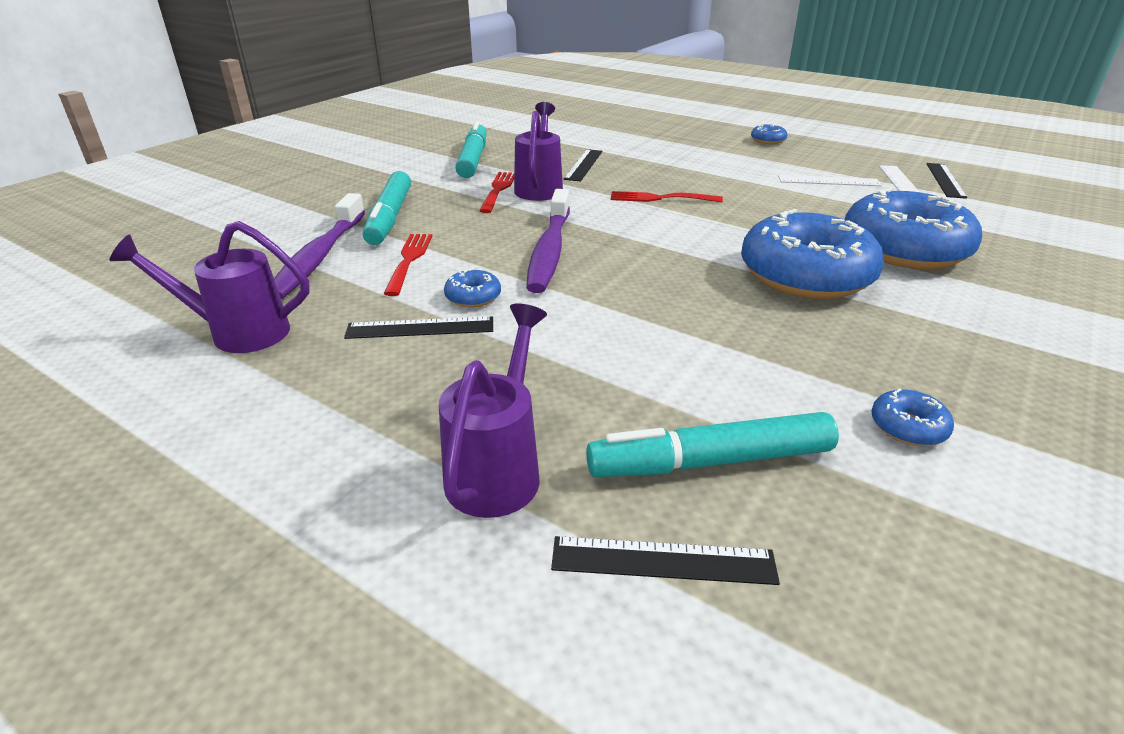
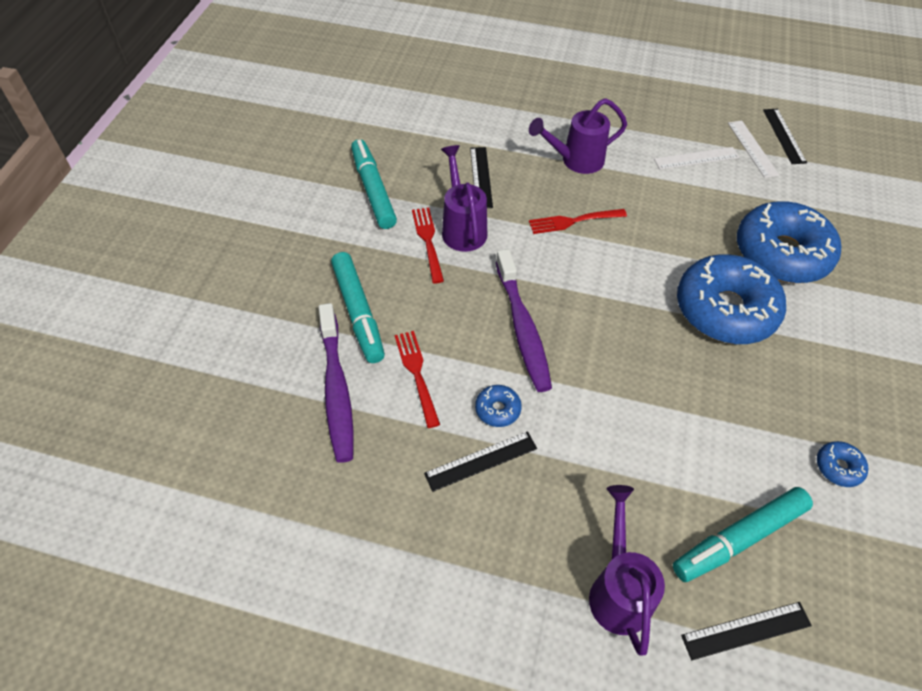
camera: 20 degrees left, 20 degrees up
purple watering can [109,221,309,353] -> purple watering can moved to [529,98,627,174]
blue donut [751,124,787,144] -> none

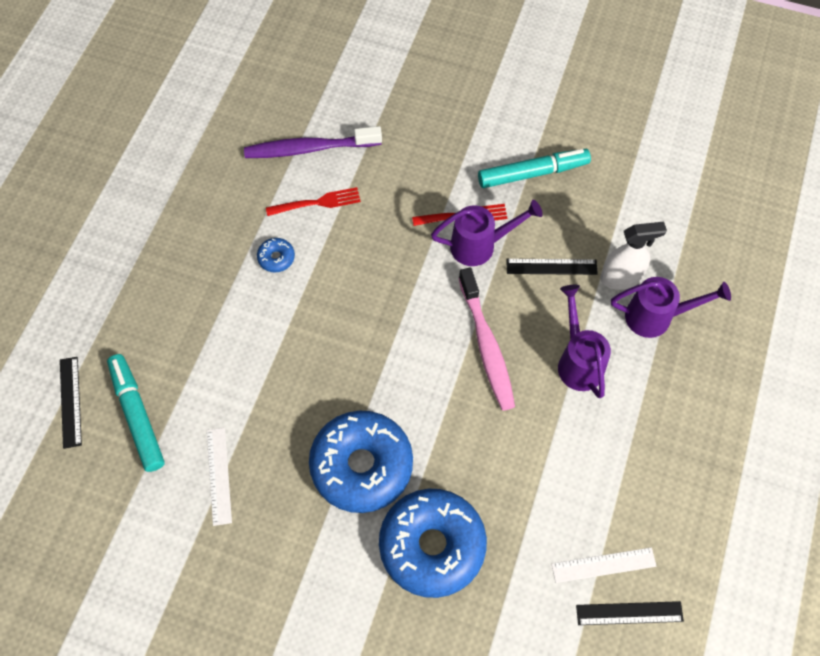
camera: 95 degrees right, 10 degrees up
turquoise marker [331,252,385,363] -> none
black ruler [424,431,537,492] -> none
purple toothbrush [496,249,552,392] -> none
red fork [529,209,627,234] -> pink toothbrush [459,268,515,411]
purple watering can [589,485,665,655] -> purple watering can moved to [611,277,731,338]
white ruler [654,147,739,170] -> white ruler moved to [207,428,232,526]
blue donut [817,441,868,487] -> none
none -> white spray bottle [600,222,667,290]

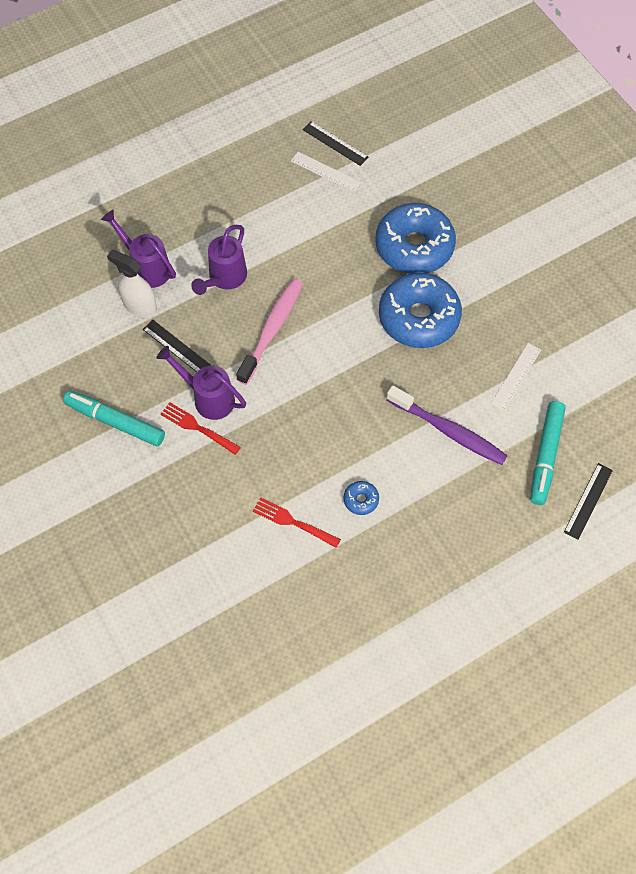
camera: 140 degrees left, 0 degrees up
purple toothbrush [244,126,382,158] -> purple toothbrush moved to [386,385,508,465]

